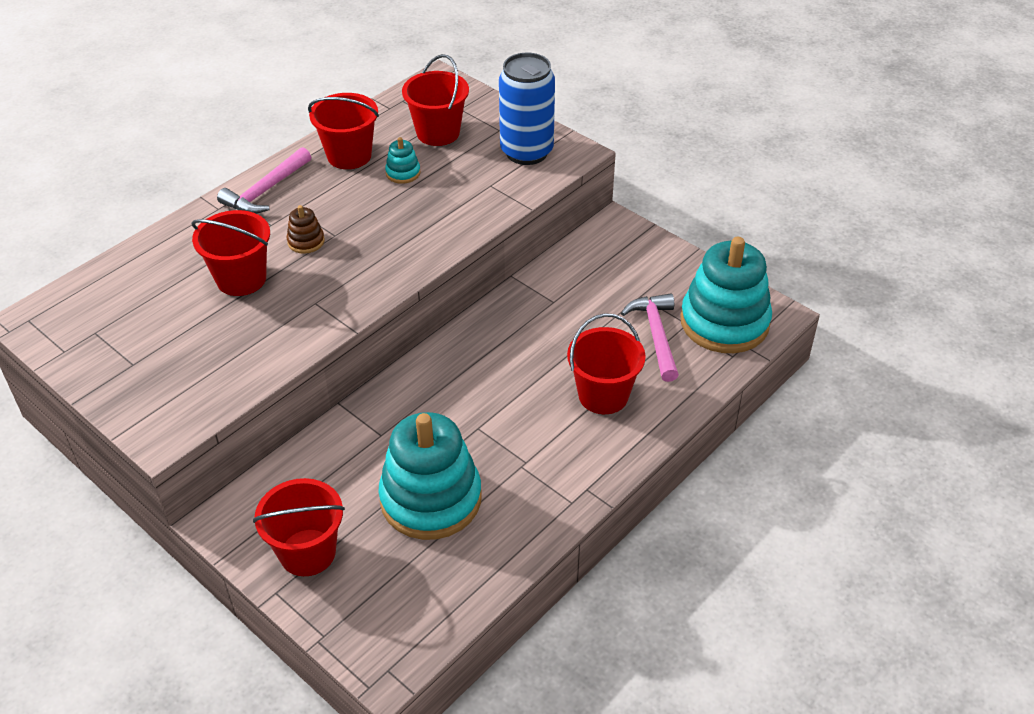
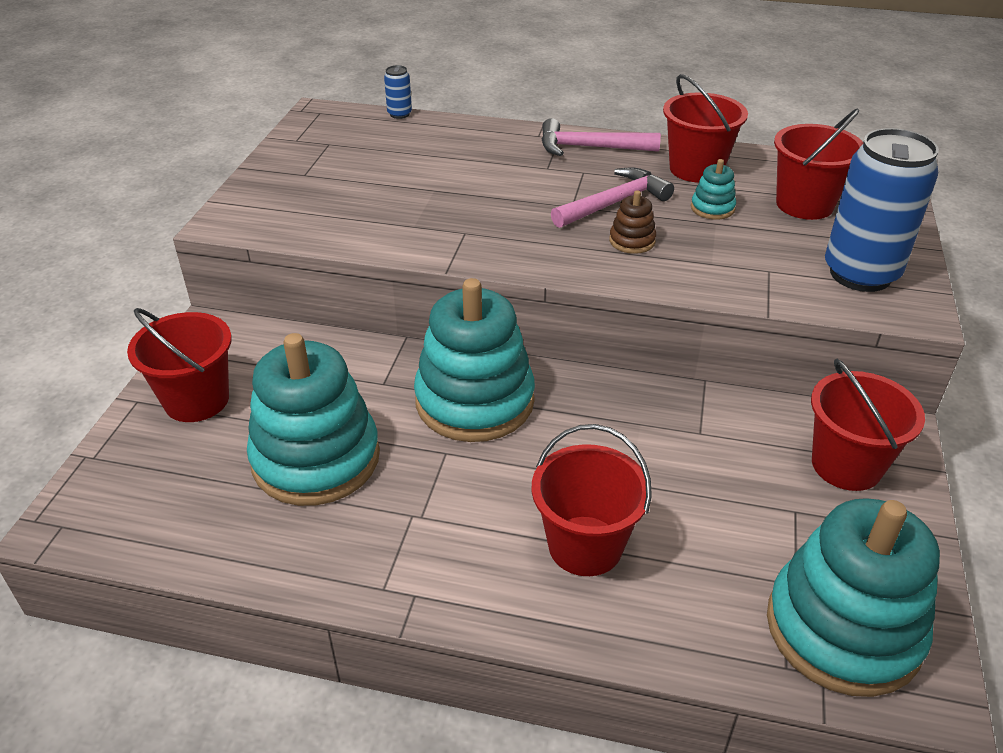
camera: 60 degrees right, 5 degrees down
red bucket [191,210,270,296] -> red bucket moved to [811,359,925,491]
brown stacking toy [287,205,325,254] -> brown stacking toy moved to [609,190,656,254]
pink hammer [621,293,679,382] -> pink hammer moved to [551,167,674,228]
none -> blue can [384,65,412,119]
none -> turquoise stacking toy [414,278,535,442]

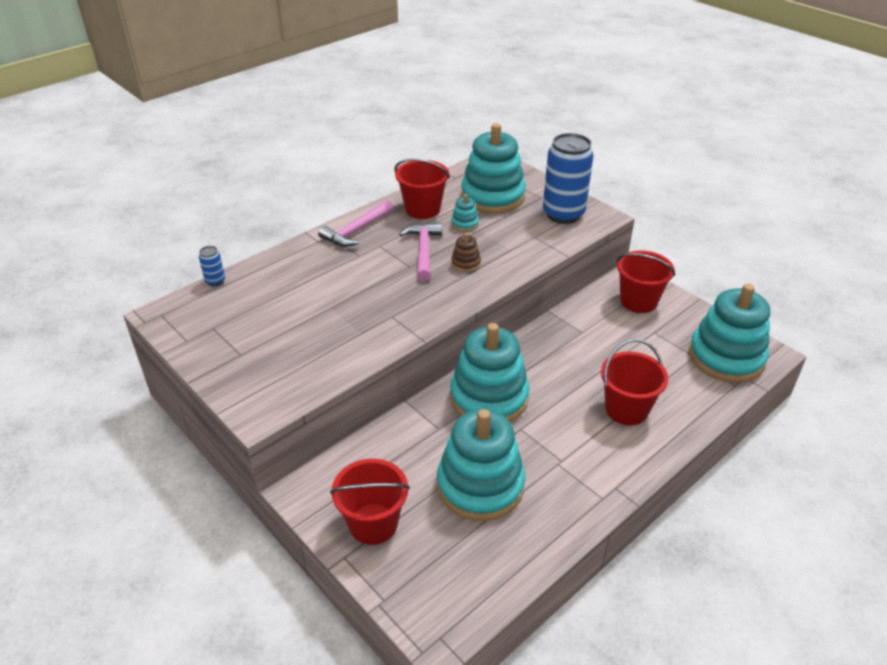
camera: 55 degrees left, 0 degrees up
red bucket [774,108,863,220] -> turquoise stacking toy [461,123,526,214]

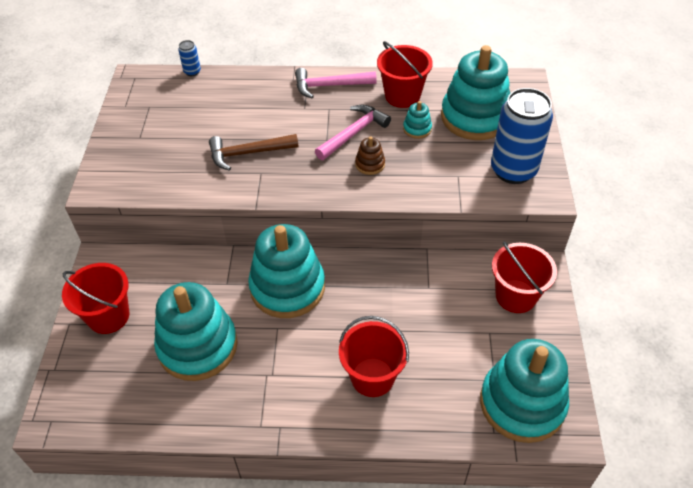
camera: 45 degrees right, 10 degrees up
none -> brown hammer [209,134,299,171]

